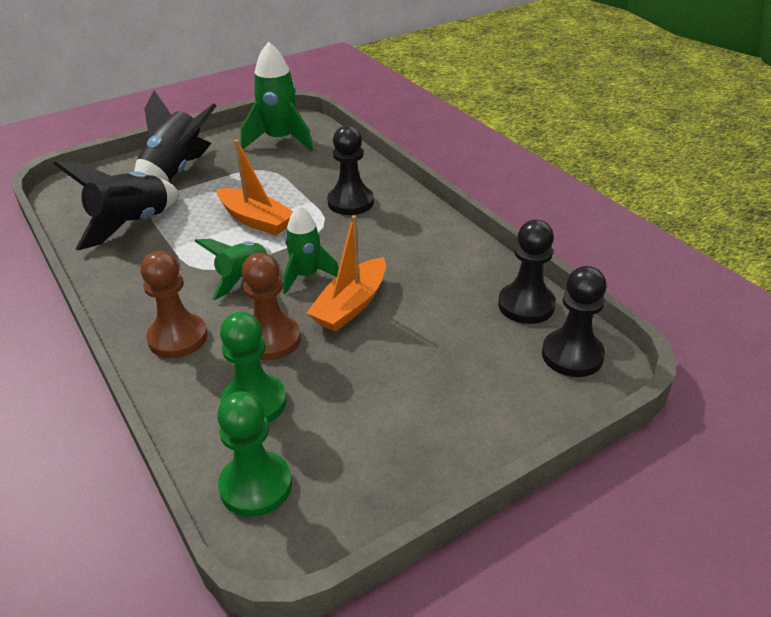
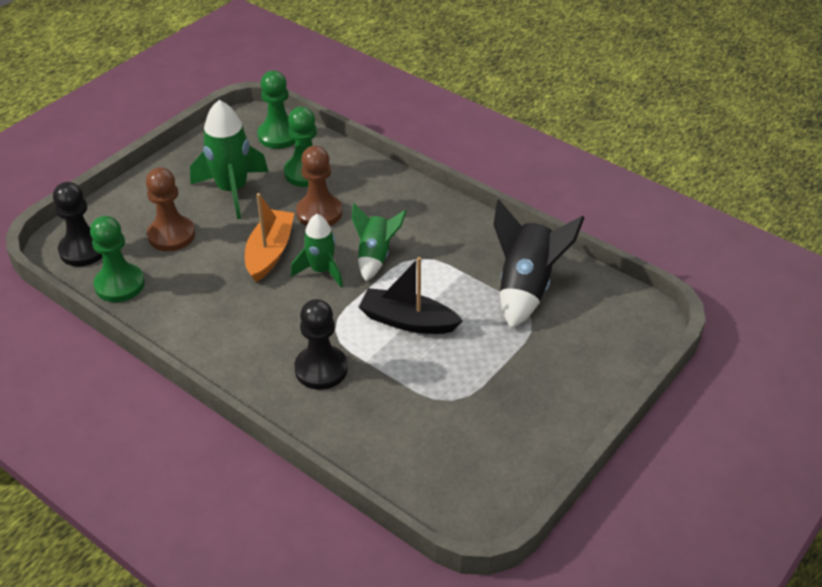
camera: 160 degrees right, 5 degrees up
black rocket [134,90,216,182] -> none
brown pawn [140,251,207,358] -> brown pawn moved to [146,167,195,251]
orange boat [217,140,293,235] -> black boat [359,257,463,334]
green rocket [240,42,313,151] -> green rocket moved to [190,100,269,219]
black pawn [498,220,556,324] -> green pawn [90,216,145,302]

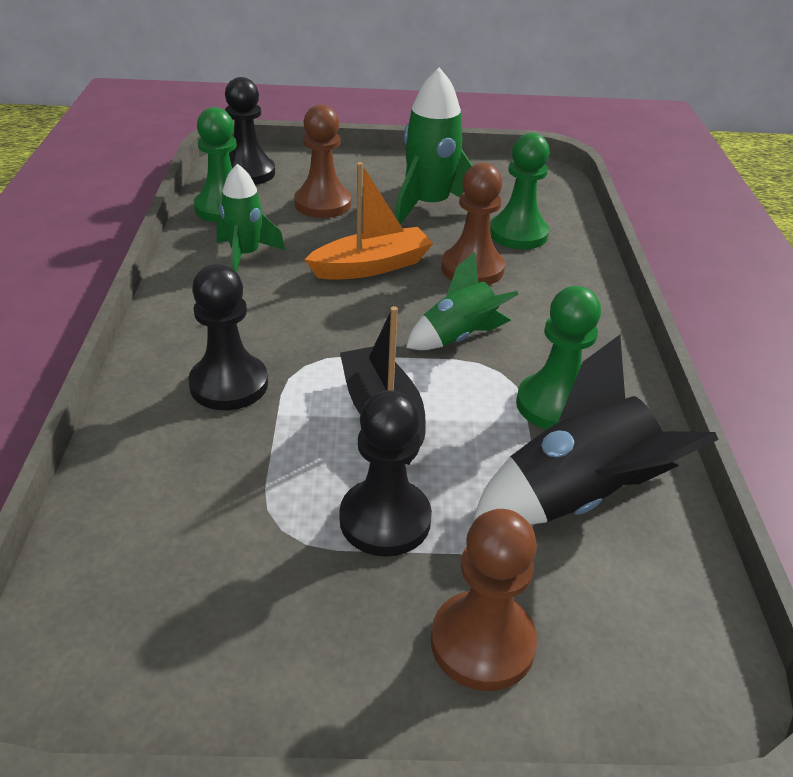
camera: 50 degrees right, 5 degrees down
green pawn [257,71,295,149] -> green pawn moved to [516,286,601,429]
green rocket [291,214,343,287] -> green rocket moved to [217,164,285,273]
none -> black pawn [339,390,432,557]
none -> brown pawn [431,509,537,691]

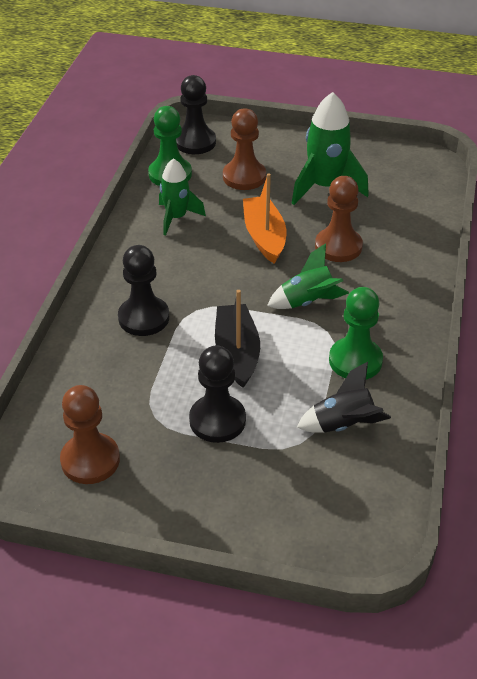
camera: 15 degrees right, 5 degrees up
orange boat [304,162,433,280] -> orange boat turned 90 degrees counterclockwise [243,173,286,264]
brown pawn [431,509,537,691] -> brown pawn moved to [60,385,120,484]
black rocket [473,335,719,525] -> black rocket [297,362,391,433], size x0.64
green pawn [490,133,550,250] -> none

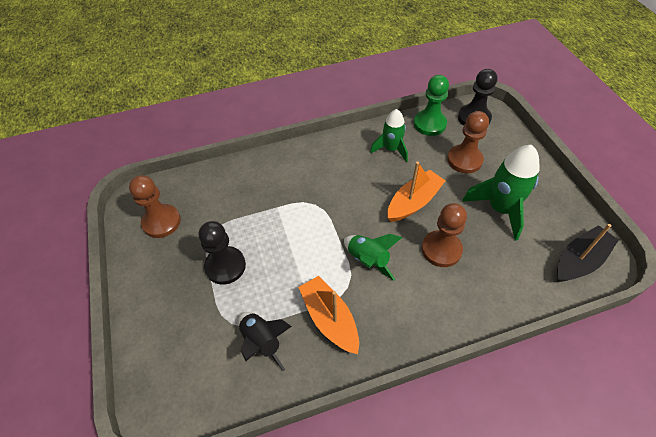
camera: 60 degrees right, 10 degrees up
black pawn [118,245,169,336] -> none
black boat [215,290,260,388] -> black boat moved to [557,224,619,282]
green pawn [329,287,383,380] -> orange boat [298,276,359,354]

